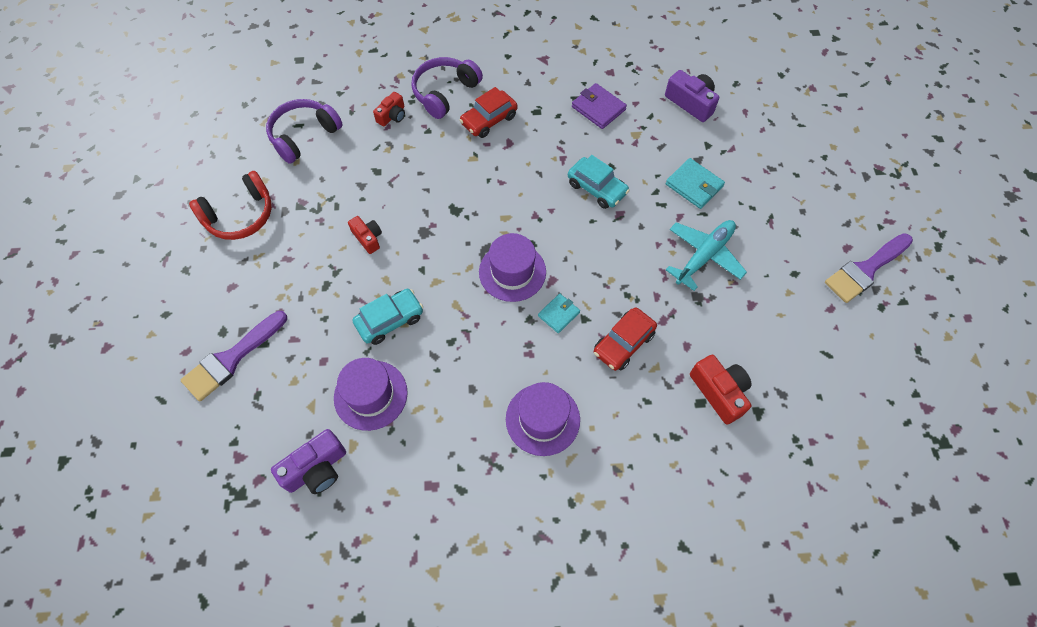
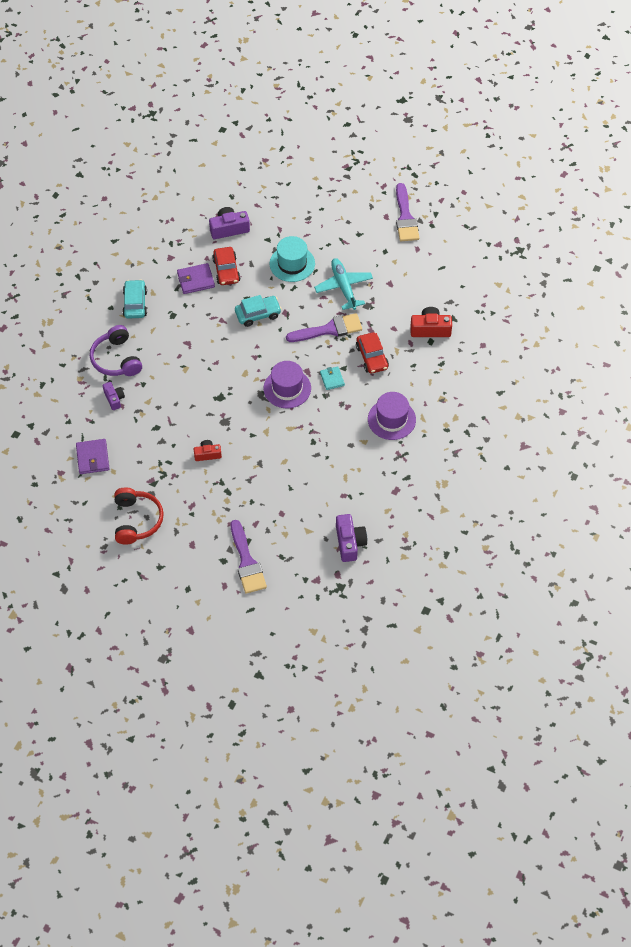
camera: 60 degrees left, 5 degrees down
purple headphones [266,99,343,164] -> purple wallet [76,439,109,474]
purple hat [334,358,408,431] -> none
turquoise car [353,289,423,345] -> turquoise car moved to [122,279,147,319]
red camera [373,92,405,127] -> purple camera [103,382,125,410]
red car [459,87,517,138] -> red car moved to [212,247,240,285]
turquoise wallet [666,158,725,209] -> turquoise hat [270,236,315,282]
none -> purple brush [286,313,362,342]

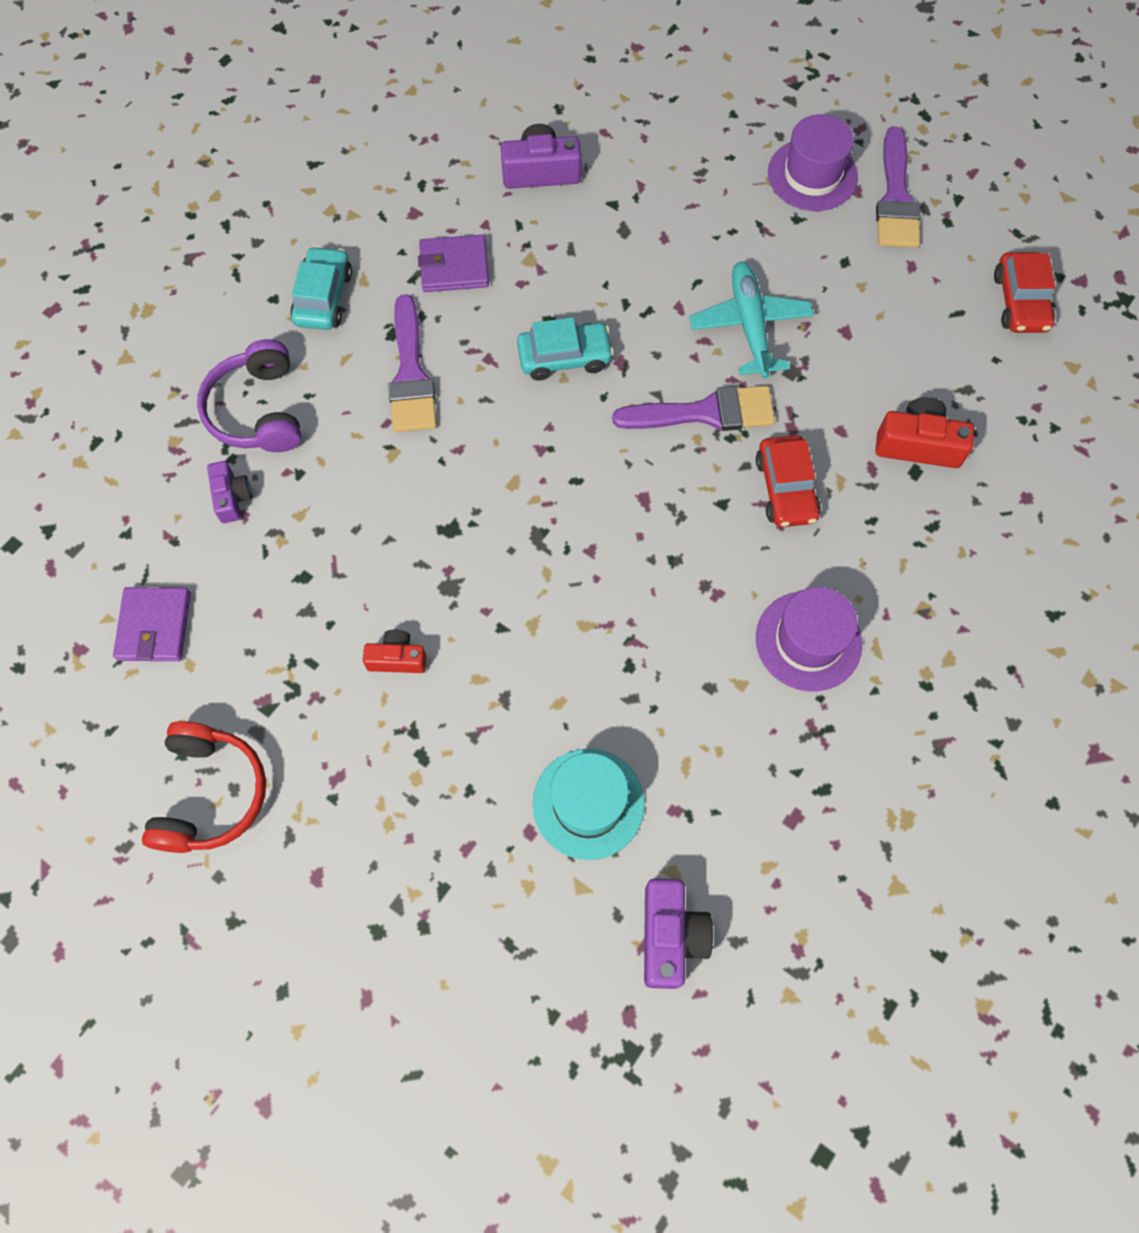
camera: 10 degrees right, 10 degrees up
red car [212,247,240,285] -> red car moved to [994,252,1055,333]
purple brush [231,520,267,594] -> purple brush moved to [388,294,437,432]
purple hat [263,361,311,409] -> purple hat moved to [768,114,858,211]
turquoise hat [270,236,315,282] -> turquoise hat moved to [533,749,645,860]
turquoise wallet [320,366,345,390] -> none

